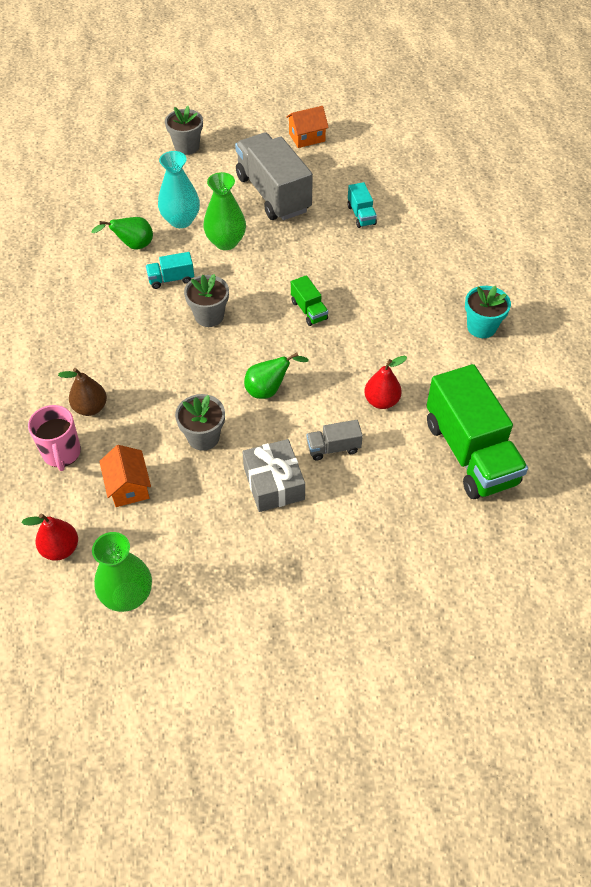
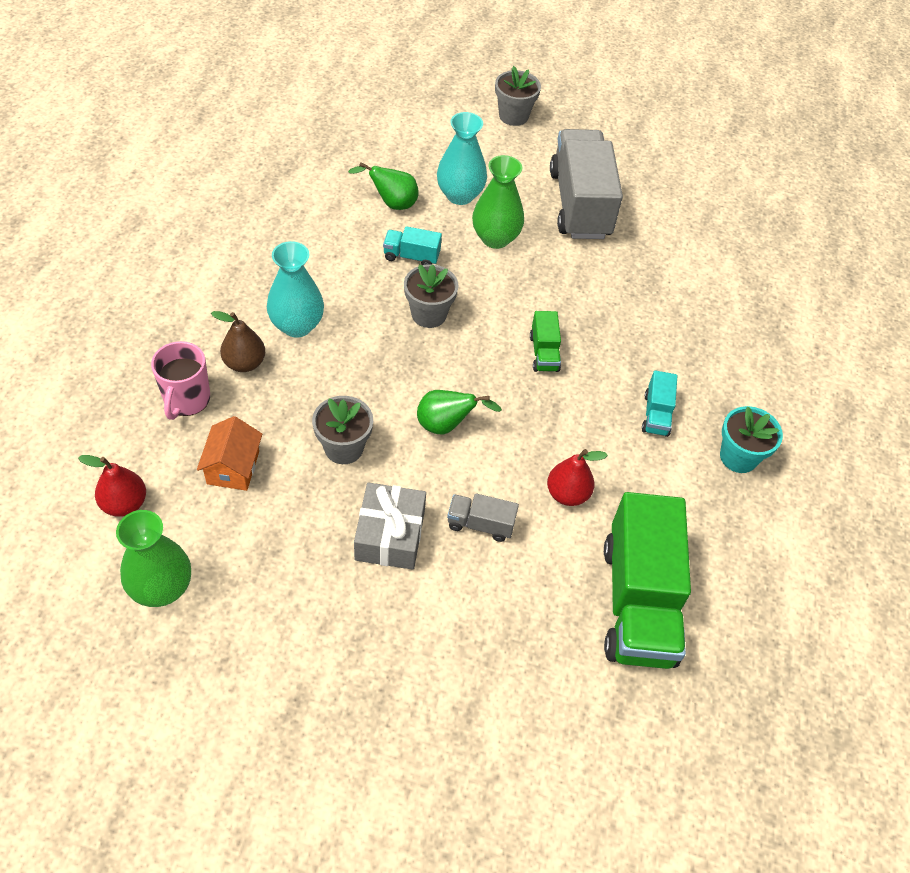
camera: 20 degrees right, 0 degrees up
orange house [286,106,329,148] -> none
turquoise truck [347,182,377,228] -> turquoise truck moved to [642,370,677,437]
none -> turquoise vase [267,241,324,338]

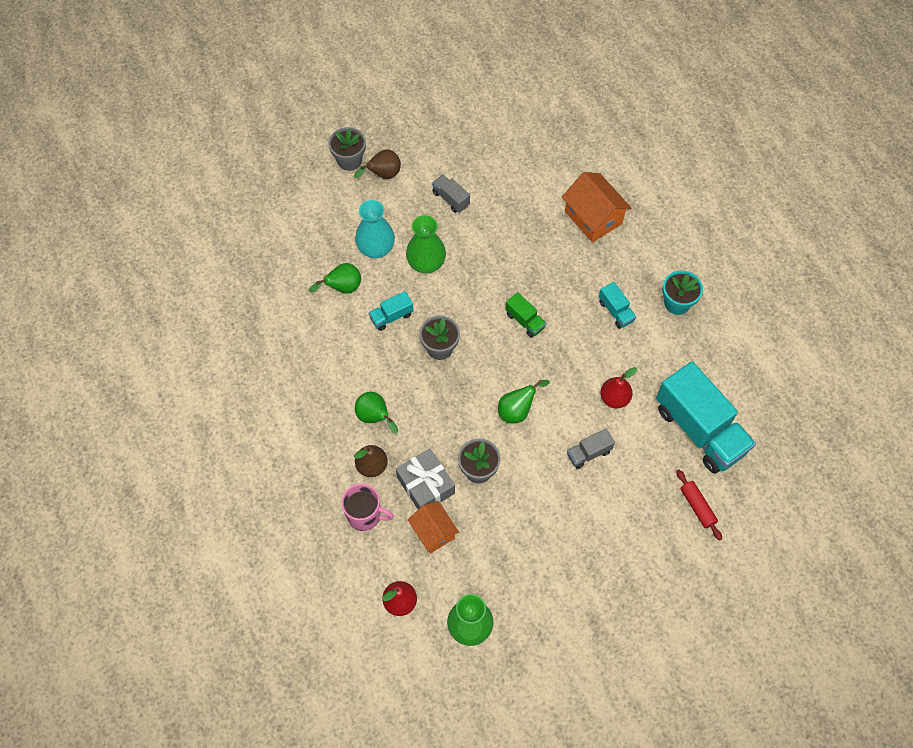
camera: 35 degrees left, 10 degrees up
pink mug [151,341,210,420] -> pink mug turned 45 degrees counterclockwise [341,484,394,531]
turquoise vase [267,241,324,338] -> green pear [355,392,398,433]
grey gift [354,482,426,570] -> grey gift moved to [396,449,455,509]
grey truck [550,129,623,239] -> grey truck [432,174,470,213], size x0.44
green truck [604,492,691,669] -> turquoise truck [656,362,756,474]
none -> brown pear [354,150,401,179]
none -> orange house [562,172,632,243]
none -> red rolling pin [676,470,722,541]

